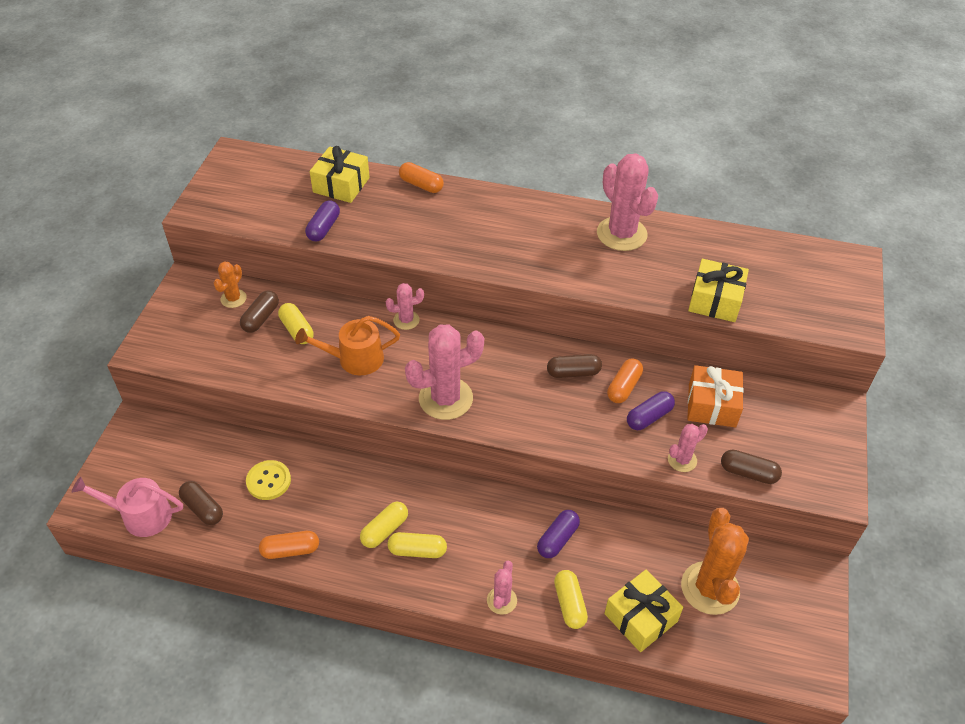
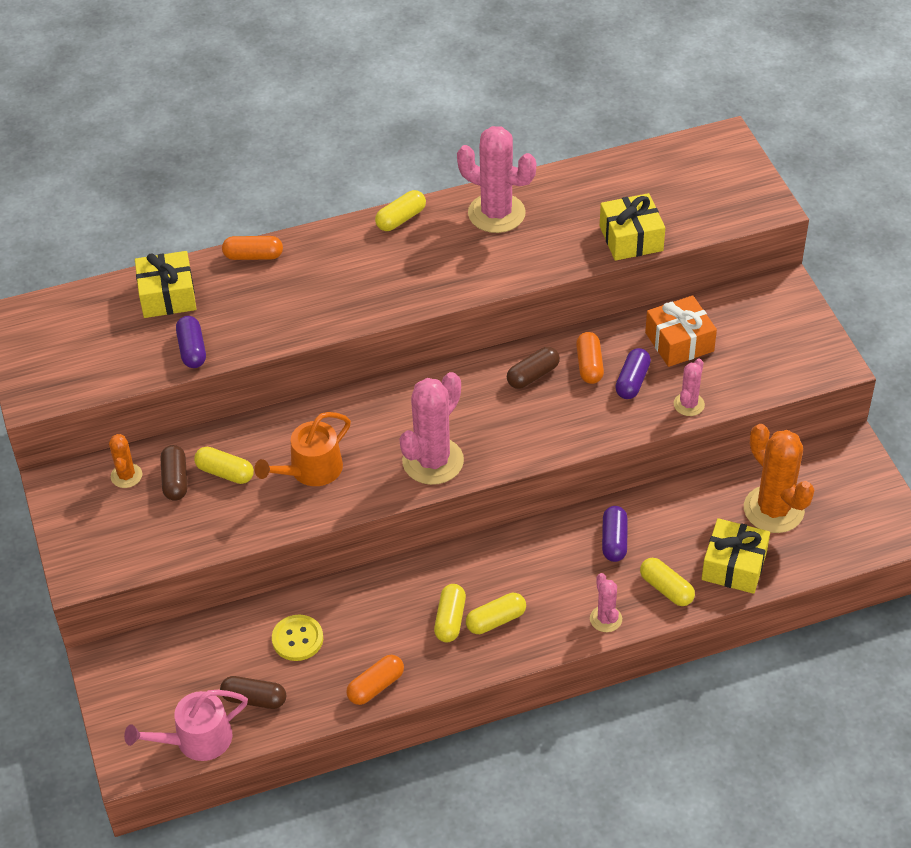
camera: 30 degrees left, 0 degrees up
pink cactus [386,283,424,330] -> none
brown capsule [721,449,782,484] -> none
none -> yellow capsule [375,190,426,231]

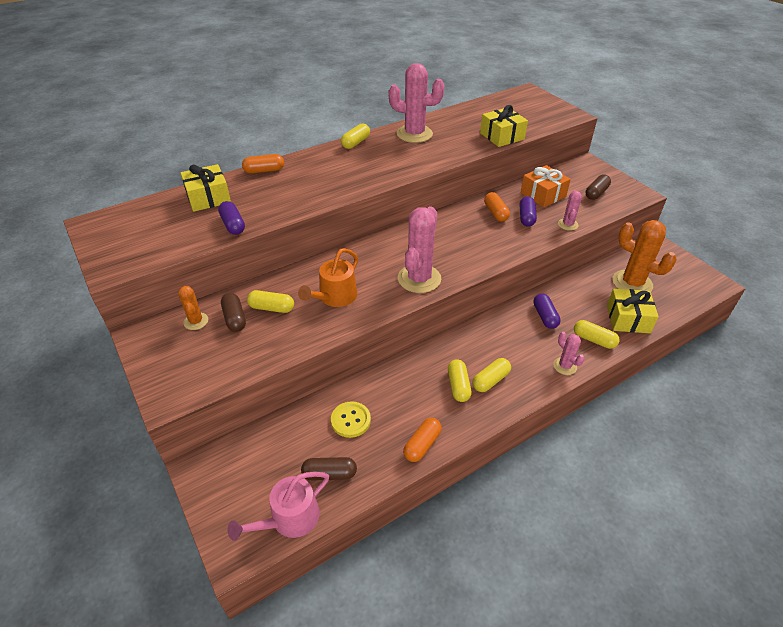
camera: 15 degrees left, 5 degrees down
brown capsule [507,347,560,389] -> brown capsule moved to [585,174,611,200]

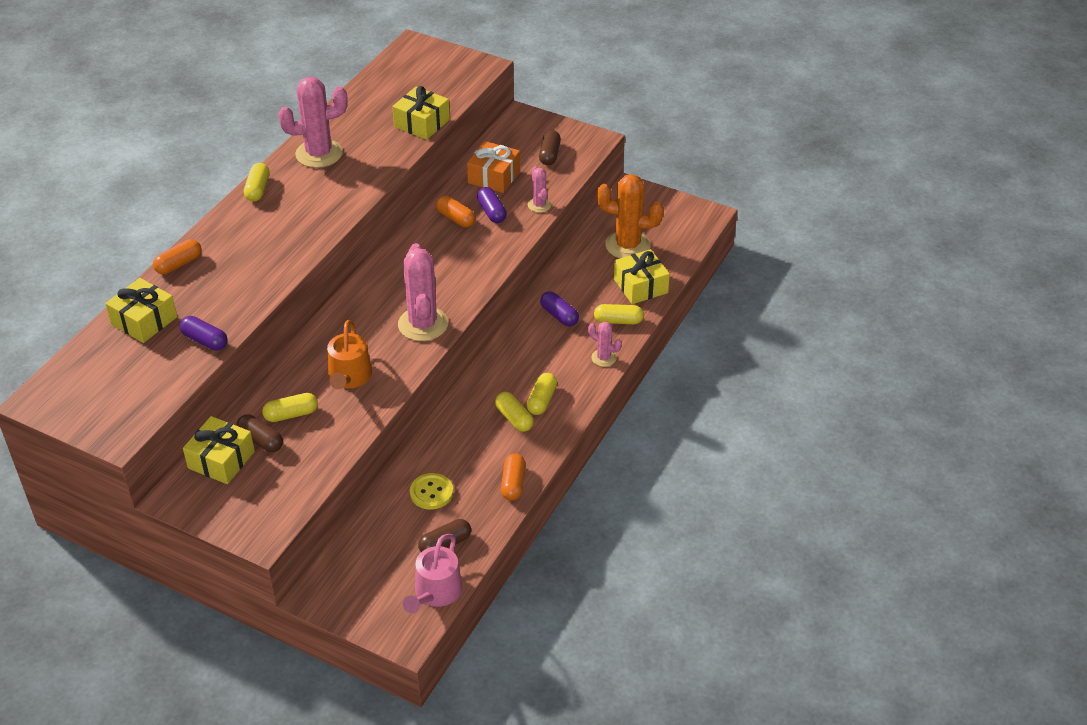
camera: 30 degrees left, 0 degrees up
orange cactus [178,286,208,330] -> yellow gift [183,416,255,484]

